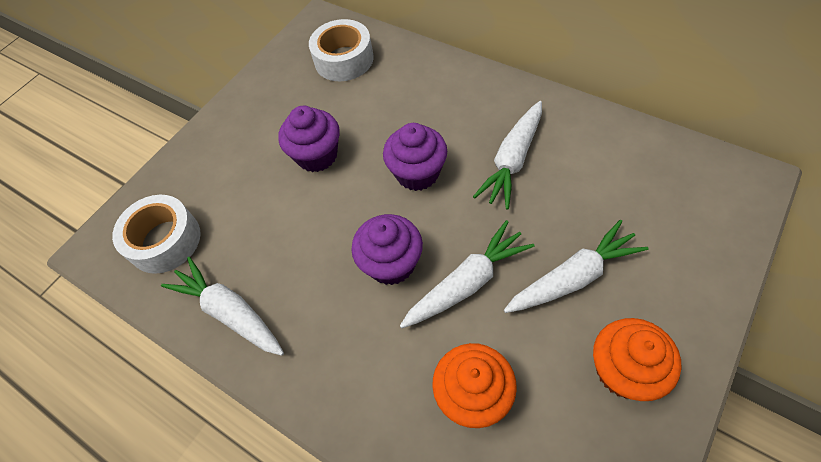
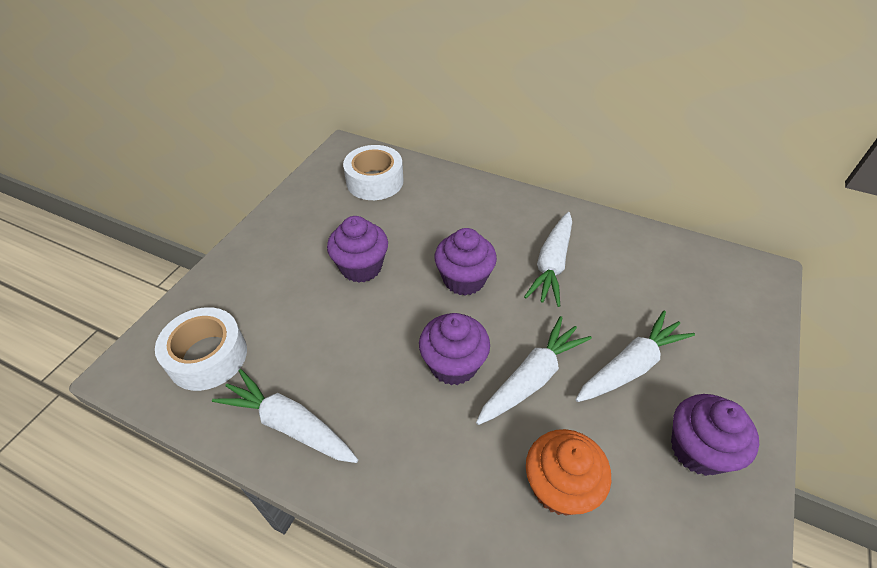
camera: 15 degrees left, 10 degrees down
orange cupcake [593,318,682,401] -> purple cupcake [671,394,759,476]

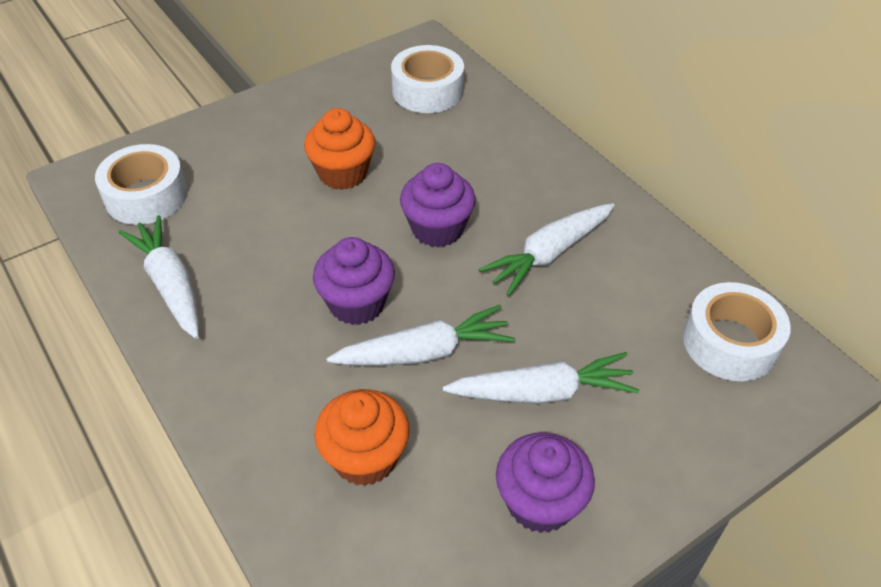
camera: 30 degrees right, 0 degrees up
purple cupcake [327,216,388,283] -> orange cupcake [304,108,375,190]
none -> white tape [683,282,791,381]

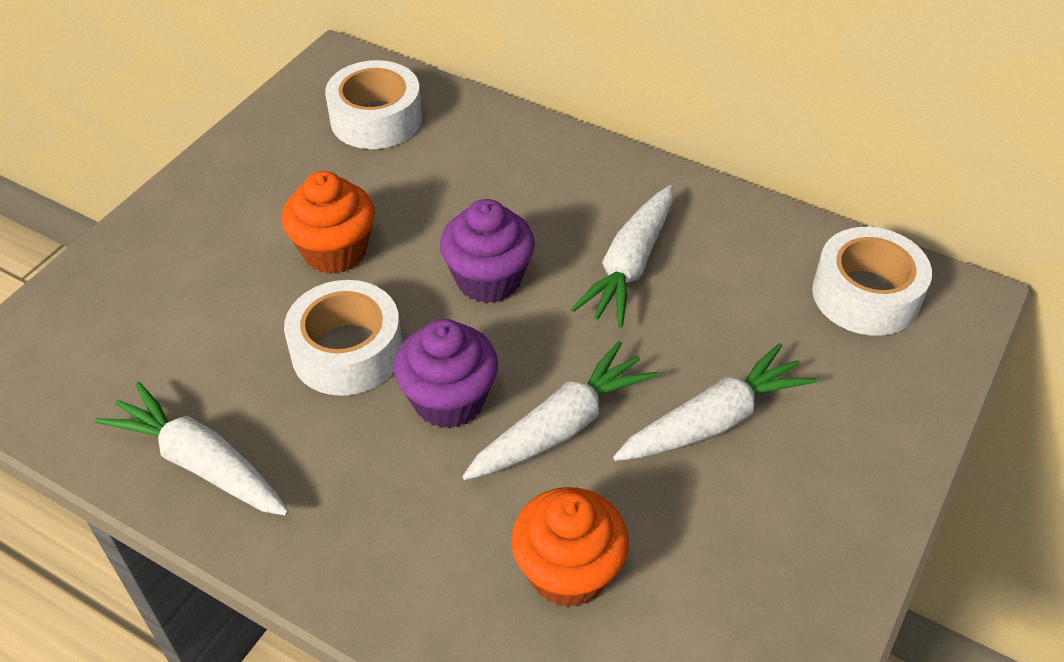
camera: 25 degrees left, 0 degrees up
white tape [95,144,188,225] -> white tape moved to [284,280,402,396]
purple cupcake [496,432,595,533] -> none

